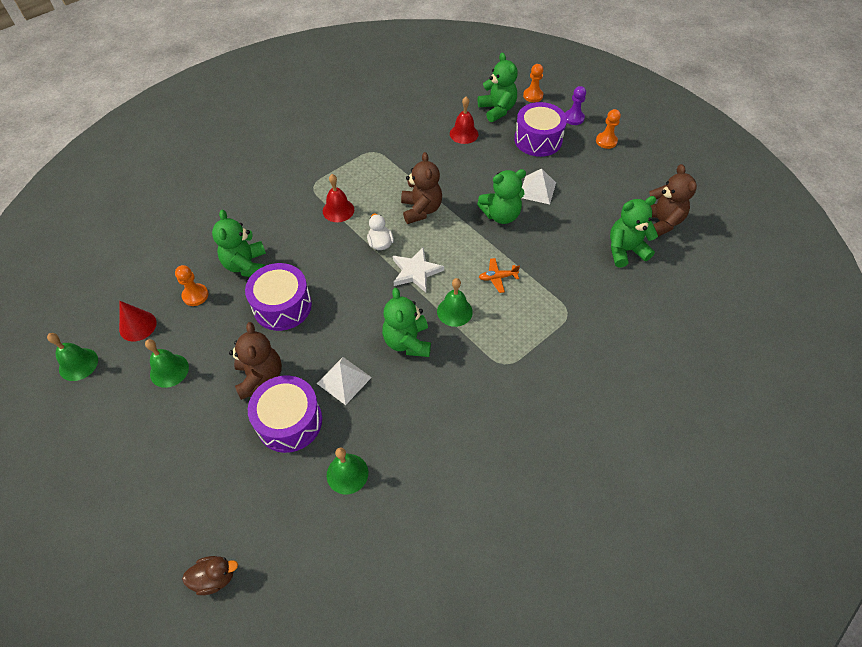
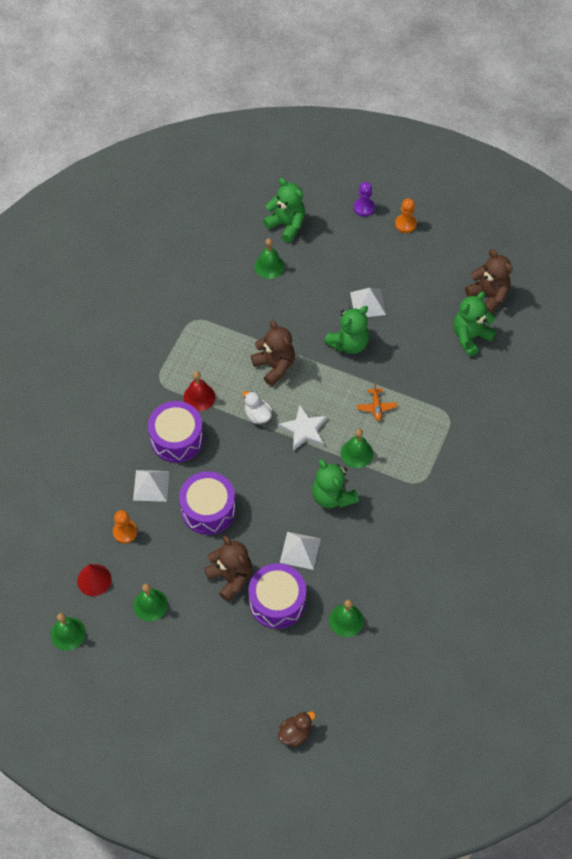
camera: 25 degrees left, 5 degrees up
green teddy bear [212,210,266,277] -> white pyramid [133,470,170,502]
red bell [450,96,478,144] -> green bell [254,238,285,279]
orange plane [479,258,520,293] -> orange plane turned 60 degrees counterclockwise [357,383,397,421]
purple drum [514,102,567,157] -> purple drum moved to [148,401,204,463]
orange pawn [523,64,543,102] -> none

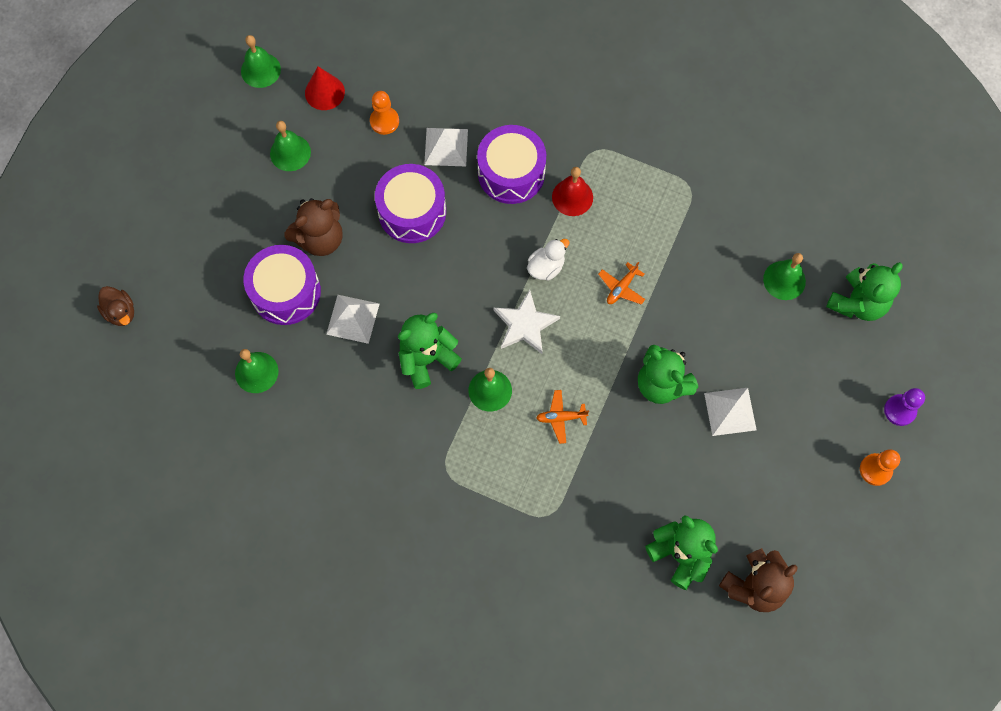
camera: 90 degrees right, 10 degrees up
brown teddy bear [251,320,295,386] -> orange plane [598,262,645,305]

